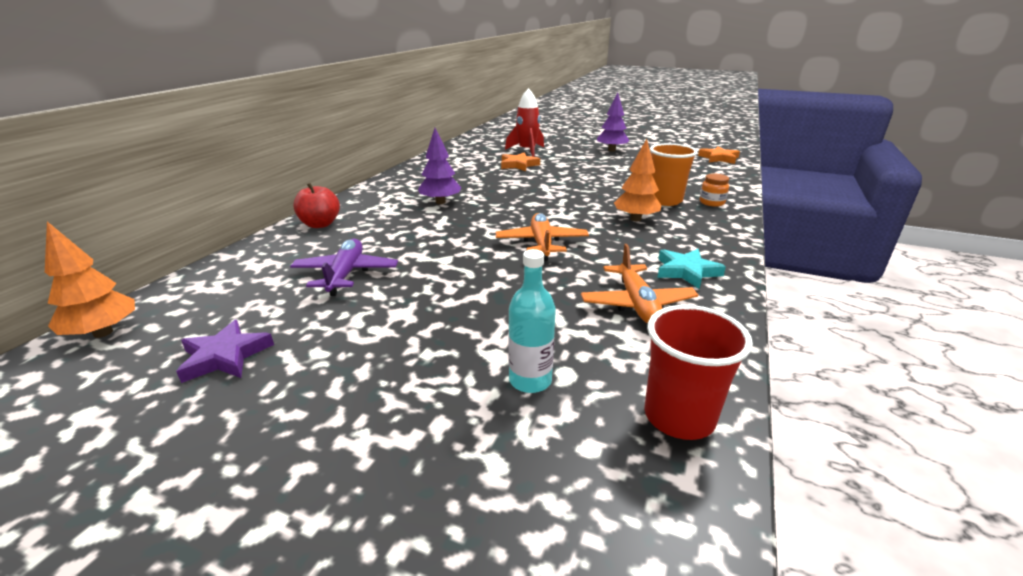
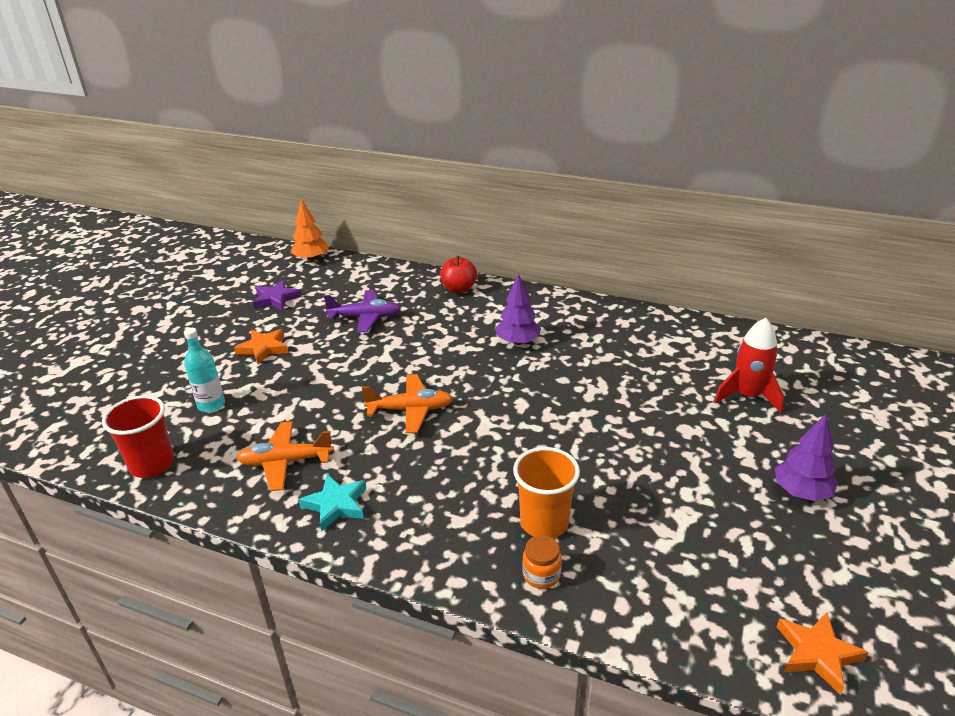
camera: 90 degrees right, 5 degrees up
orange star [501,152,540,171] -> orange star moved to [234,329,288,365]
orange tree [614,139,661,222] -> none

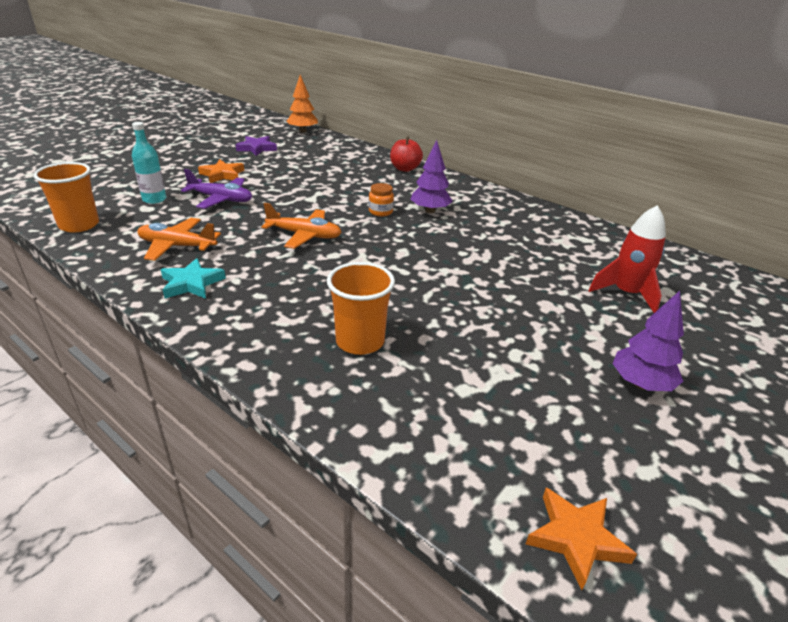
camera: 15 degrees right, 0 degrees up
red cup [102,395,174,478] -> orange cup [33,162,99,232]
purple plane [324,290,401,332] -> purple plane moved to [181,169,252,209]
orange jar [522,535,562,589] -> orange jar moved to [369,183,394,217]

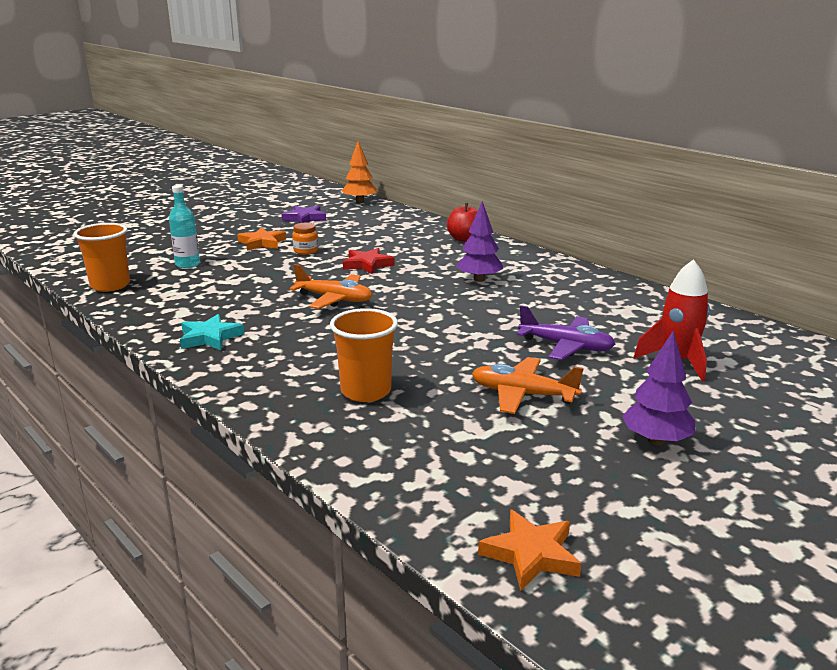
camera: 10 degrees right, 10 degrees down
orange plane [137,218,221,261] -> orange plane moved to [472,357,584,414]
purple plane [181,169,252,209] -> purple plane moved to [517,305,615,360]
orange jar [369,183,394,217] -> orange jar moved to [292,223,318,255]
none -> red star [343,248,395,274]

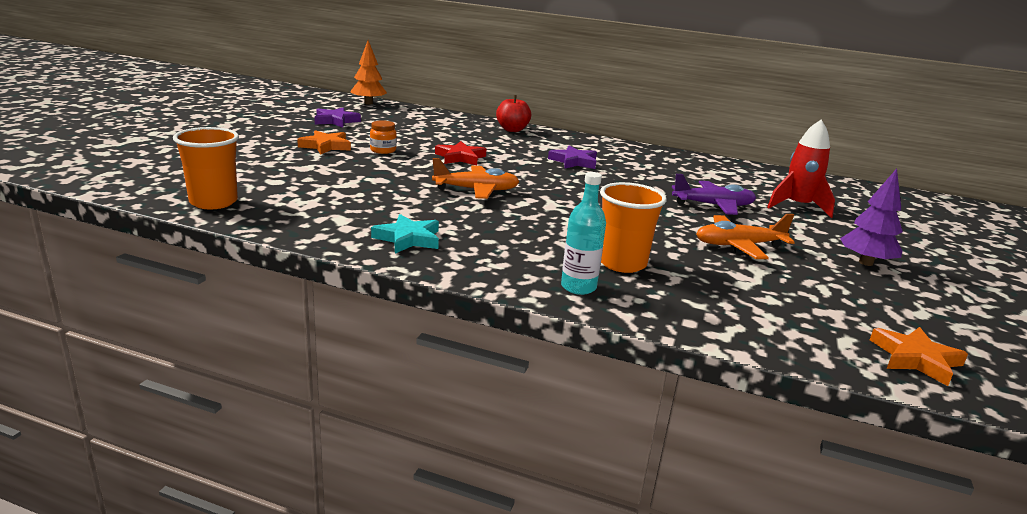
camera: 30 degrees left, 0 degrees up
turquoise bottle [169,185,200,268] -> turquoise bottle moved to [561,172,606,295]
purple tree [456,201,503,282] -> purple star [548,145,597,169]

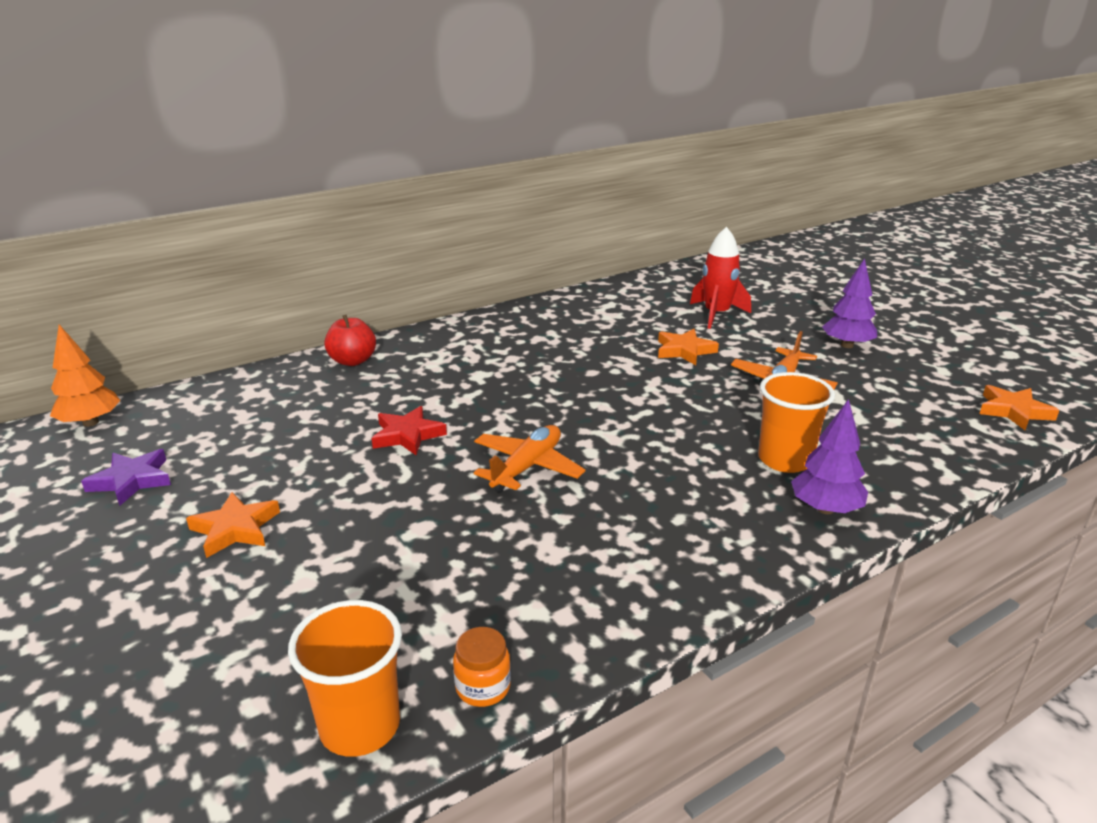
camera: 50 degrees left, 5 degrees up
orange jar [370,120,397,154] -> orange jar moved to [453,627,511,707]
turquoise star [371,214,439,254] -> none
purple star [548,145,597,169] -> none
turquoise bottle [561,172,606,295] -> purple tree [791,399,868,514]
purple plane [672,174,756,215] -> orange star [658,329,719,365]

